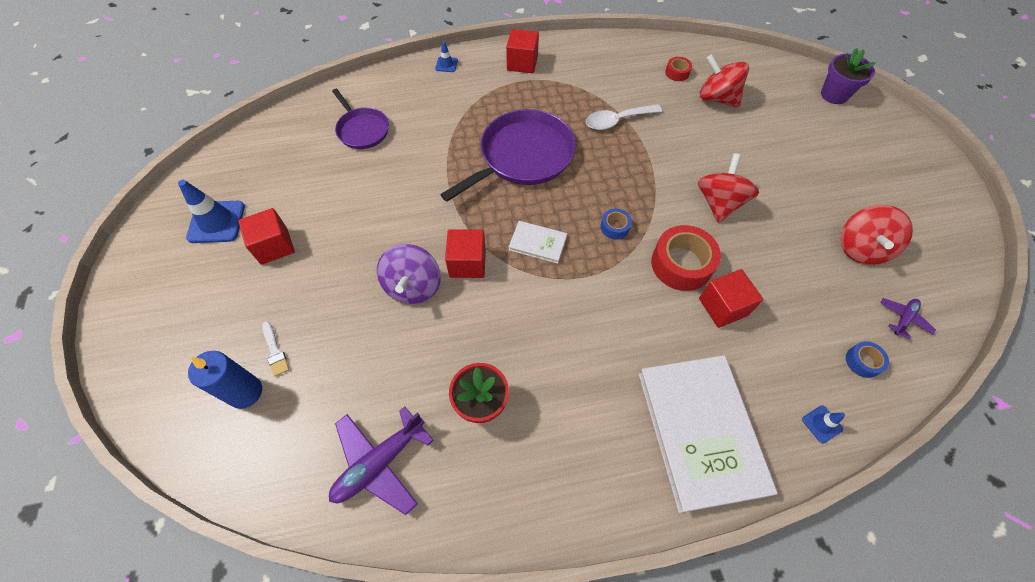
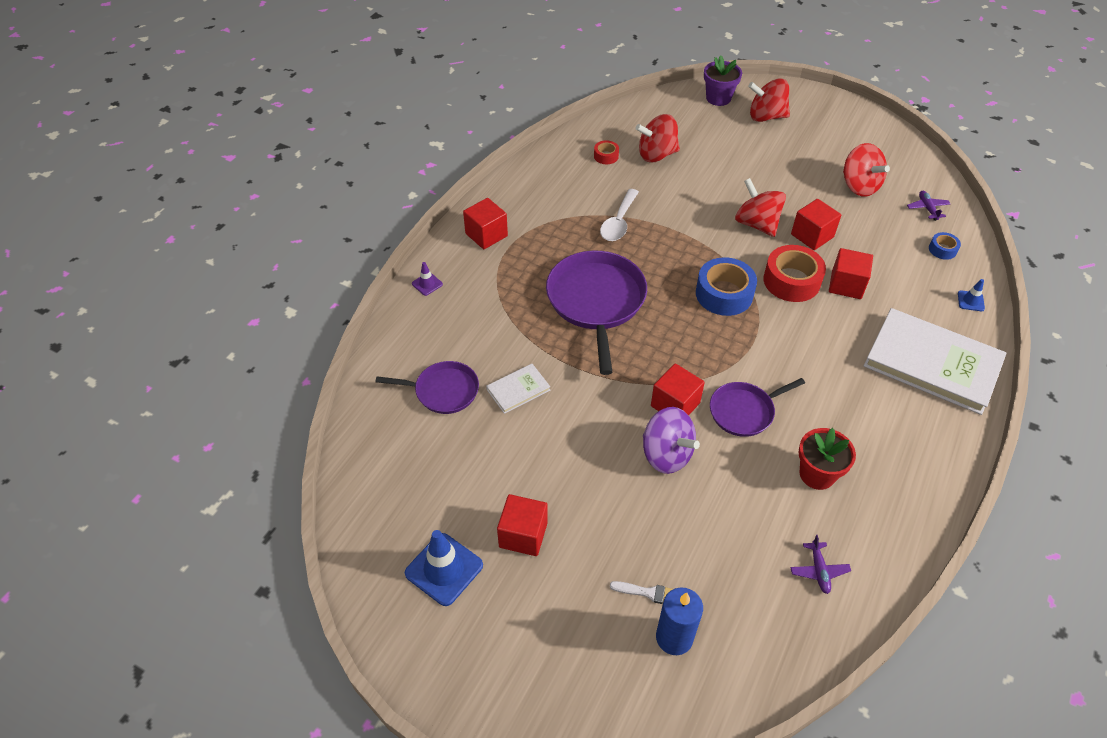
camera: 50 degrees left, 10 degrees down
purple plane [329,406,434,515] -> purple plane [790,535,851,594], size x0.52
blue traffic cone [435,42,458,72] -> purple traffic cone [412,262,443,296]
white book [509,221,567,264] -> white book moved to [486,364,550,414]
blue tape [601,209,632,239] -> blue tape [696,257,757,316], size x2.01
none -> purple pan [710,378,805,437]
none -> red spinning top [748,78,790,122]
none -> red cube [791,199,841,250]

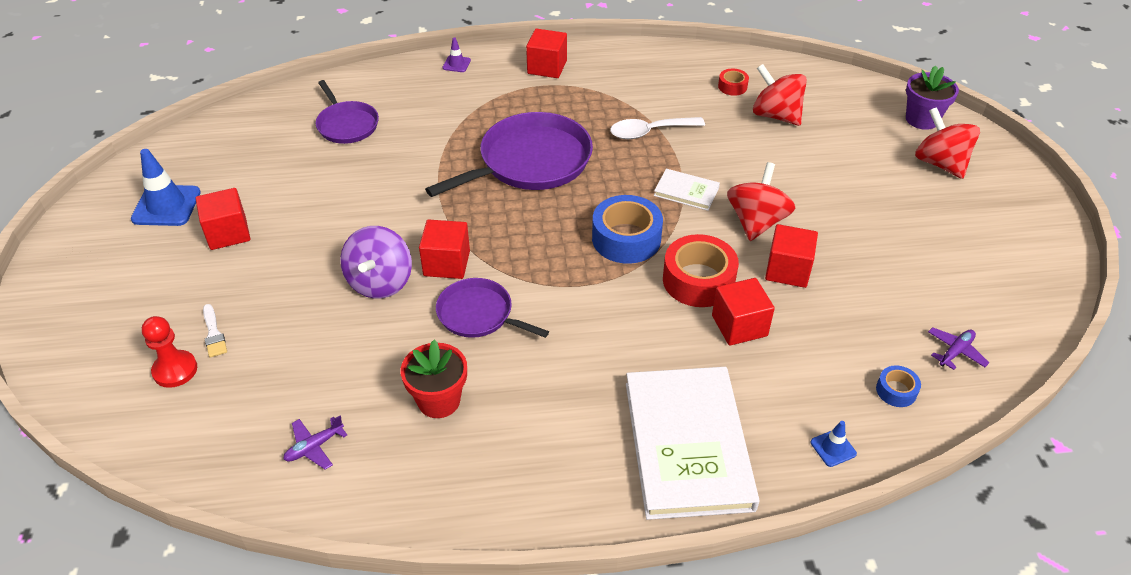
camera: 55 degrees right, 5 degrees down
white book [486,364,550,414] -> white book moved to [654,169,720,211]
blue candle [656,588,703,655] -> red pawn [142,316,197,388]
red spinning top [843,143,890,196] -> none

